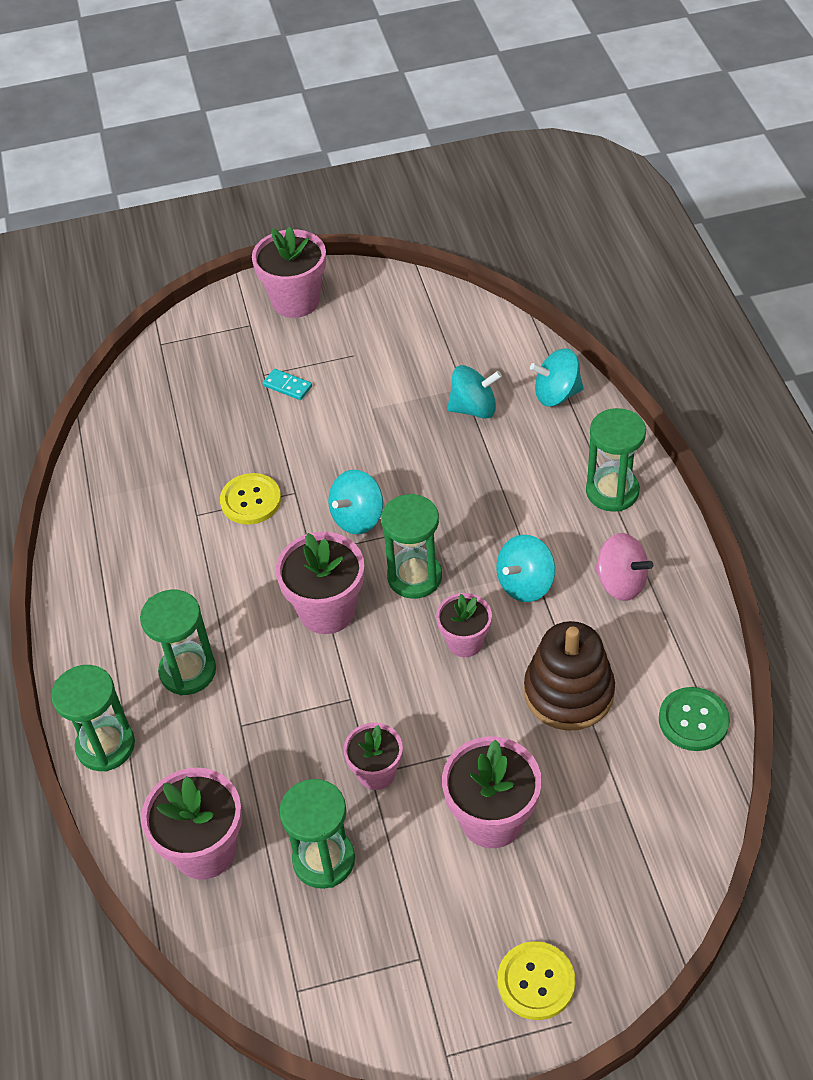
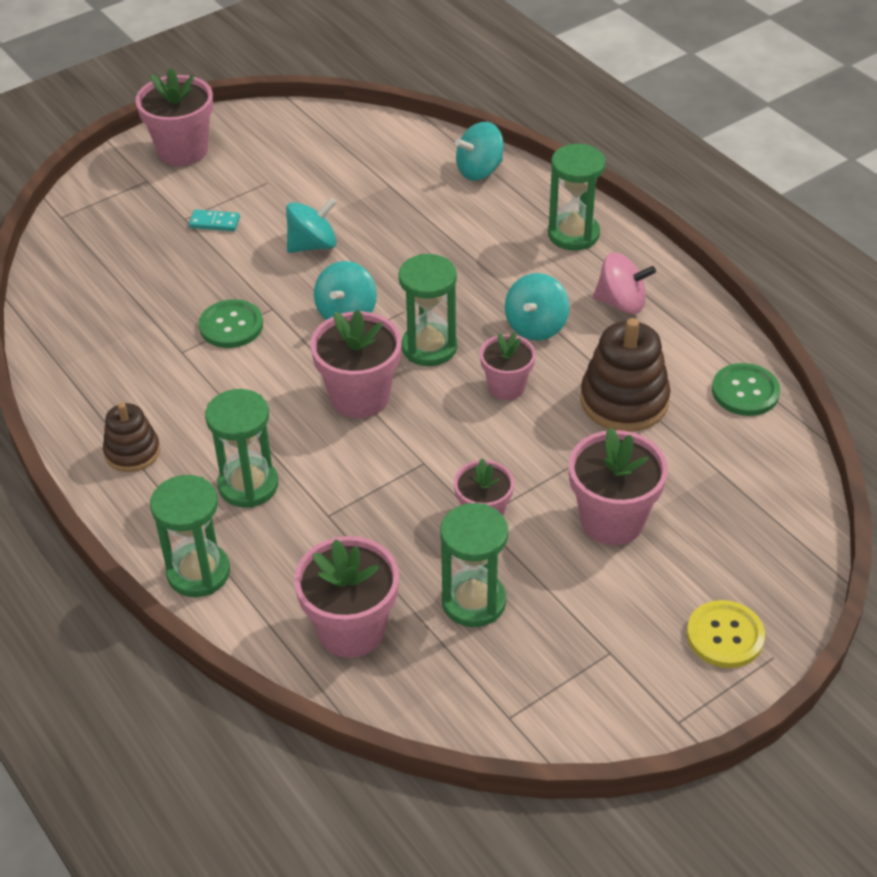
camera: 25 degrees left, 5 degrees down
yellow button [220,473,281,524] -> green button [199,299,263,348]
turquoise spinning top [447,365,502,419] -> turquoise spinning top moved to [286,198,337,253]
none -> brown stacking toy [103,403,160,472]

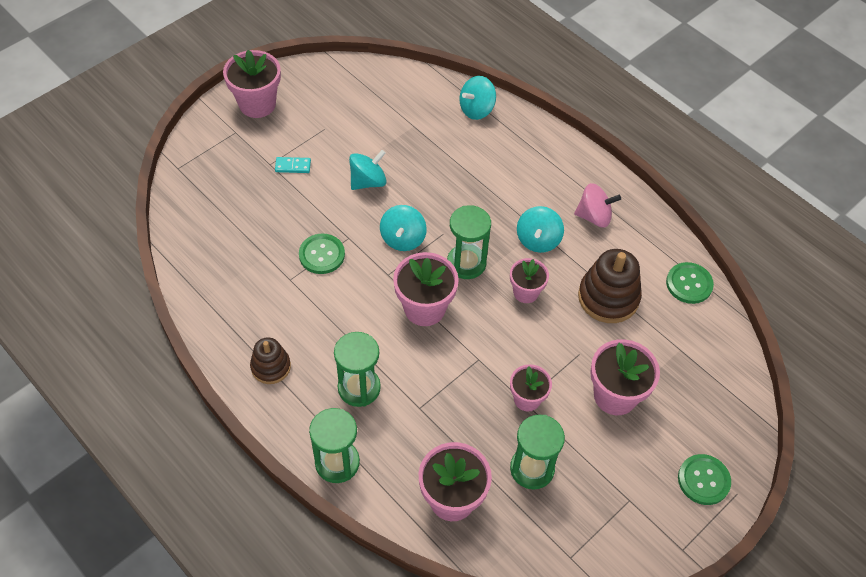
camera: 10 degrees left, 10 degrees up
green hourglass [548,144,605,250] -> none
yellow button [687,600,765,668] -> green button [678,454,731,505]

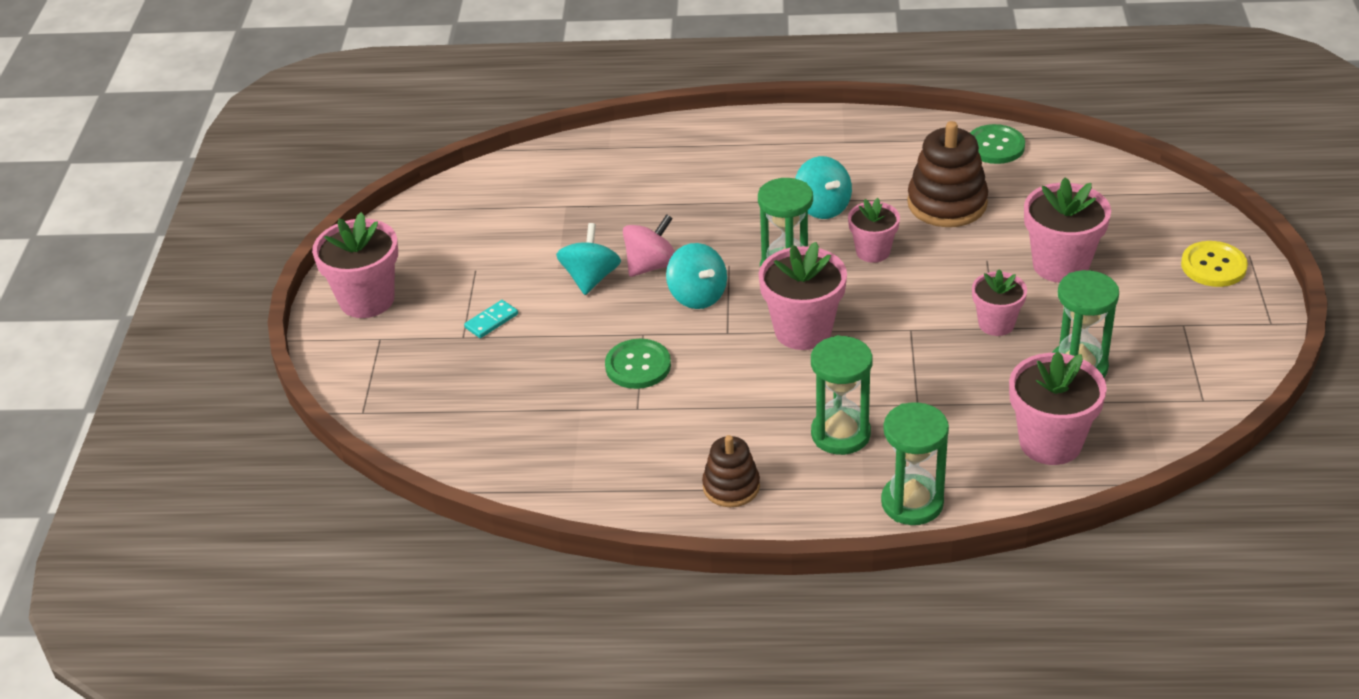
camera: 40 degrees left, 15 degrees down
turquoise spinning top [459,76,496,120] -> none
pink spinning top [574,183,621,227] -> pink spinning top moved to [623,214,675,277]
green button [678,454,731,505] -> yellow button [1181,241,1248,287]

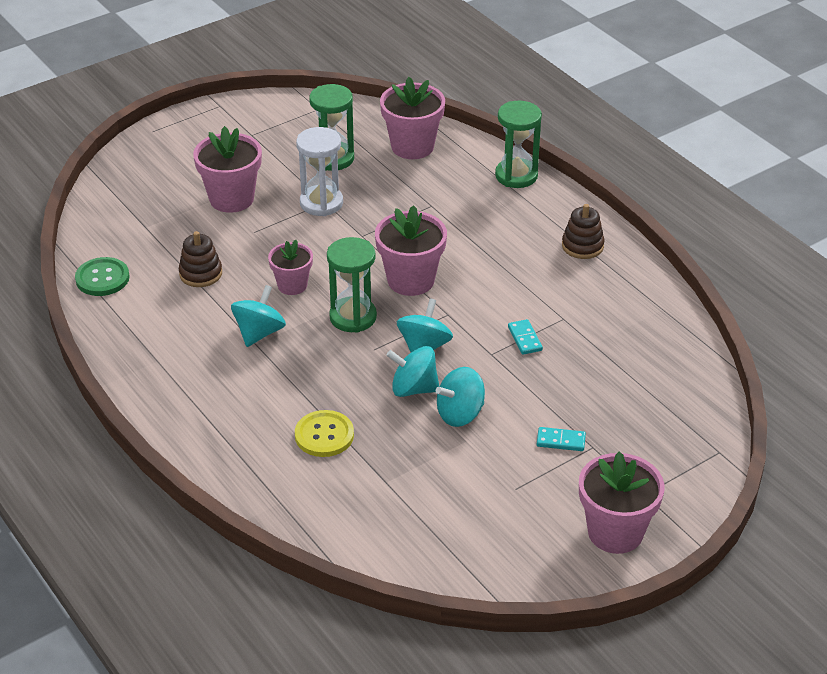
camera: 130 degrees left, 0 degrees up
green button [605,339,671,389] -> turquoise domino [508,319,543,355]
pink spinning top [623,214,675,277] -> turquoise spinning top [386,346,440,397]
green hourglass [811,335,873,455] -> none
brown stacking toy [907,121,988,227] -> brown stacking toy [179,231,222,287], size x0.61
pink flower pot [972,269,1027,336] -> white hourglass [296,127,343,216]
yellow button [1181,241,1248,287] -> yellow button moved to [295,410,354,457]

